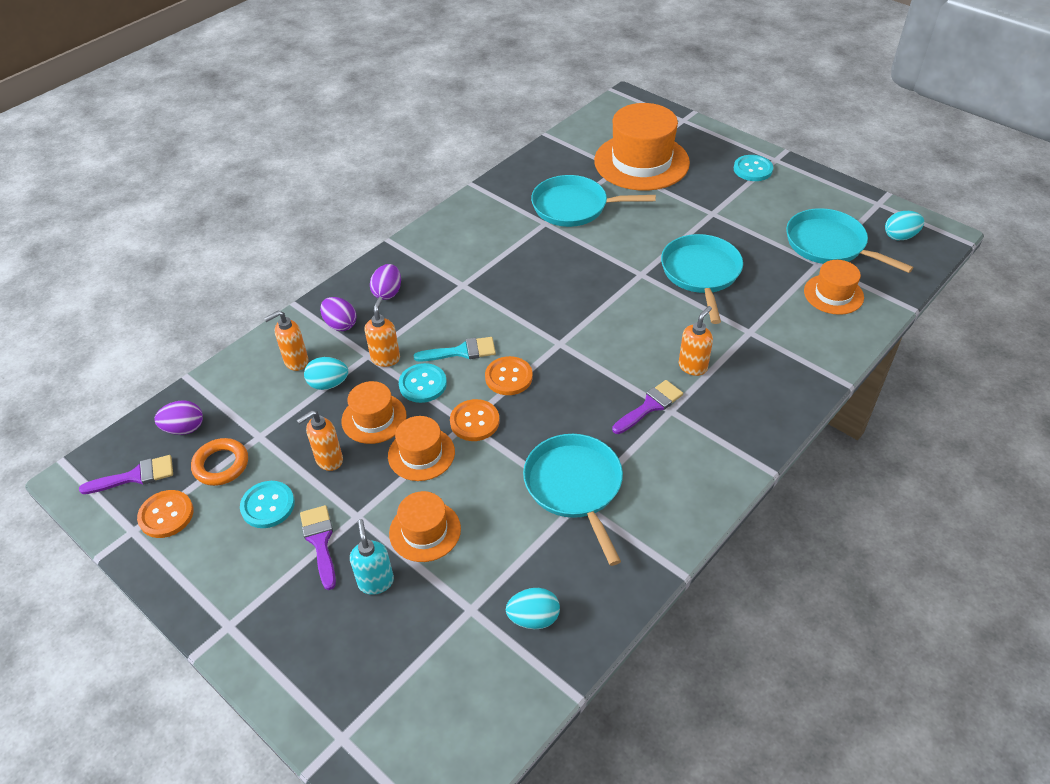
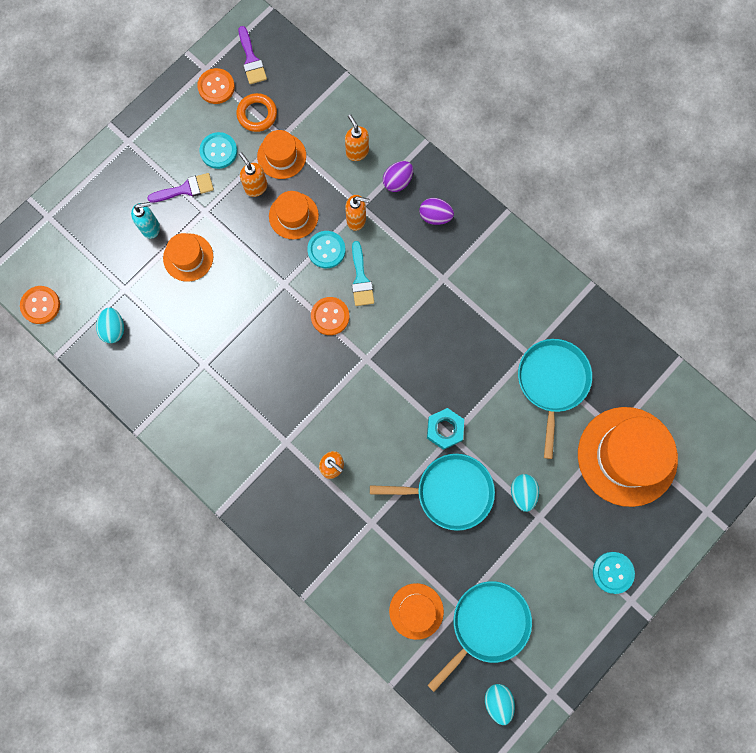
camera: 90 degrees right, 30 degrees up
purple egg [155,400,203,435] -> none
turquoise egg [304,357,348,390] -> turquoise egg moved to [511,474,539,512]
orange hat [388,416,455,481] -> orange hat moved to [257,130,306,179]
orange button [450,399,500,441] -> orange button moved to [20,286,60,324]
turquoise pan [523,434,623,566] -> none
purple brush [612,380,683,434] -> none
none -> turquoise nut [427,408,464,450]

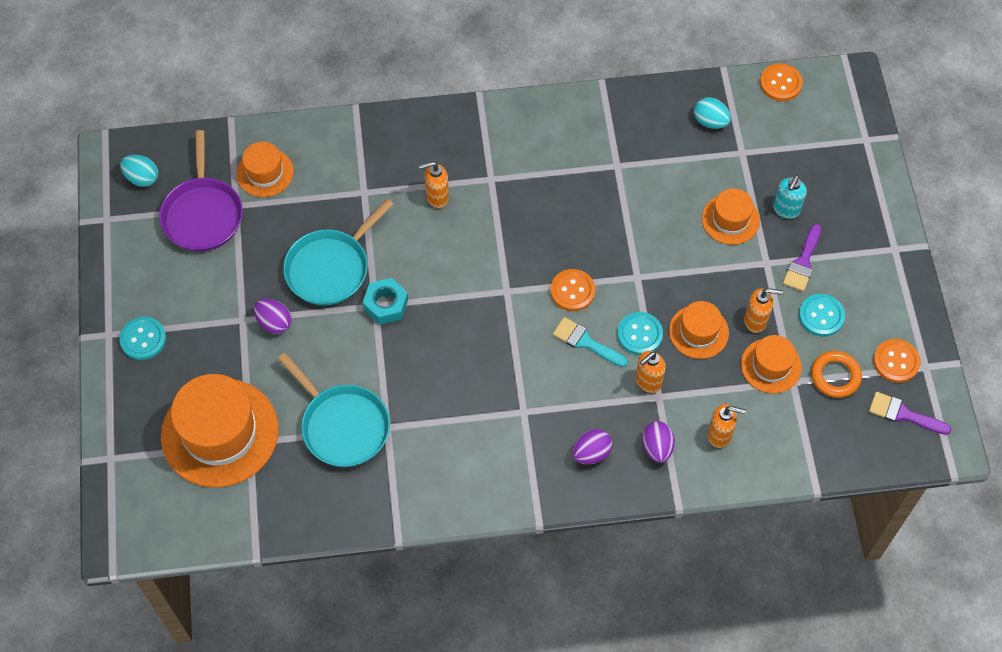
camera: 130 degrees right, 15 degrees down
turquoise pan [427,581,532,692] -> purple pan [159,130,243,251]
turquoise egg [511,474,539,512] -> purple egg [254,299,292,334]

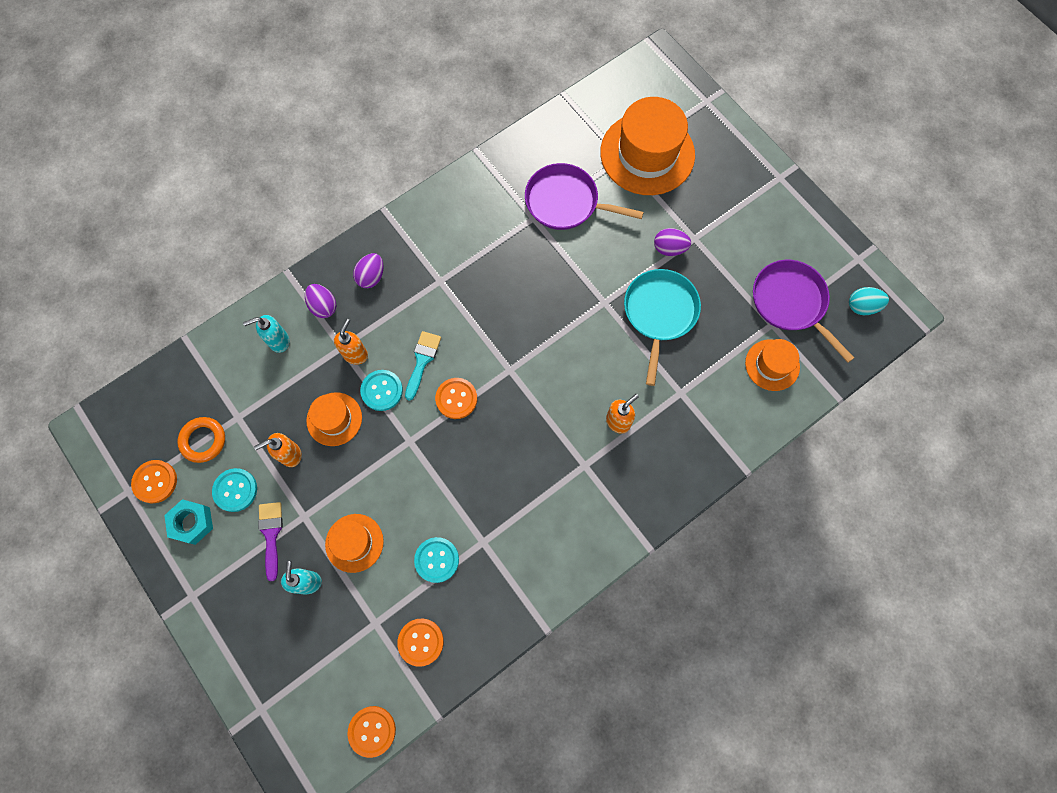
camera: 150 degrees right, 10 degrees up
turquoise button [119,317,166,360] -> turquoise button moved to [414,537,459,583]
turquoise pan [278,353,390,467] -> purple pan [525,163,644,230]
turquoise nut [363,278,408,325] -> turquoise nut moved to [164,499,213,545]
turquoise brush [553,317,628,367] -> turquoise brush turned 75 degrees counterclockwise [405,331,441,401]
turquoise egg [694,97,731,129] -> orange button [397,619,444,667]
orange soap dispenser [708,404,746,448] -> turquoise soap dispenser [243,315,289,353]
orange hat [741,335,802,393] -> none
purple brush [869,392,951,435] -> none

